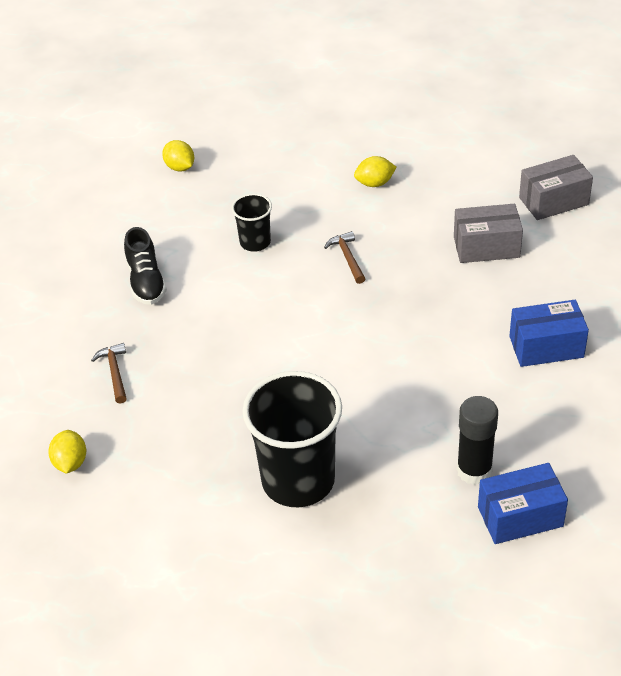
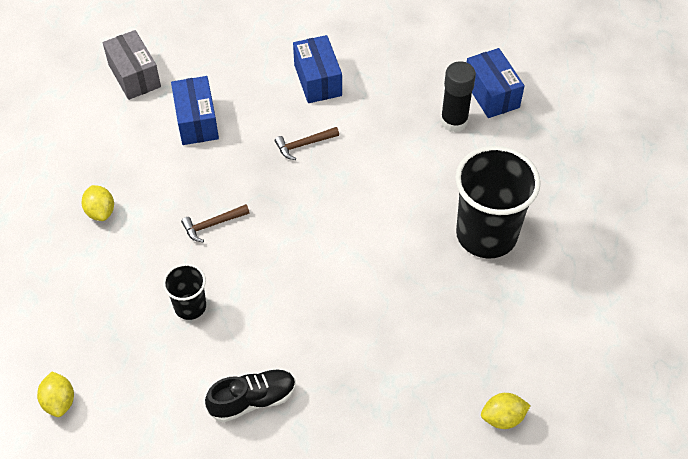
camera: 100 degrees left, 10 degrees up
brown hammer [91,343,127,404] -> brown hammer moved to [275,127,339,160]
yellow lemon [162,140,194,172] -> yellow lemon turned 60 degrees counterclockwise [37,372,74,417]
grey box [454,204,523,263] -> blue box [171,76,219,145]

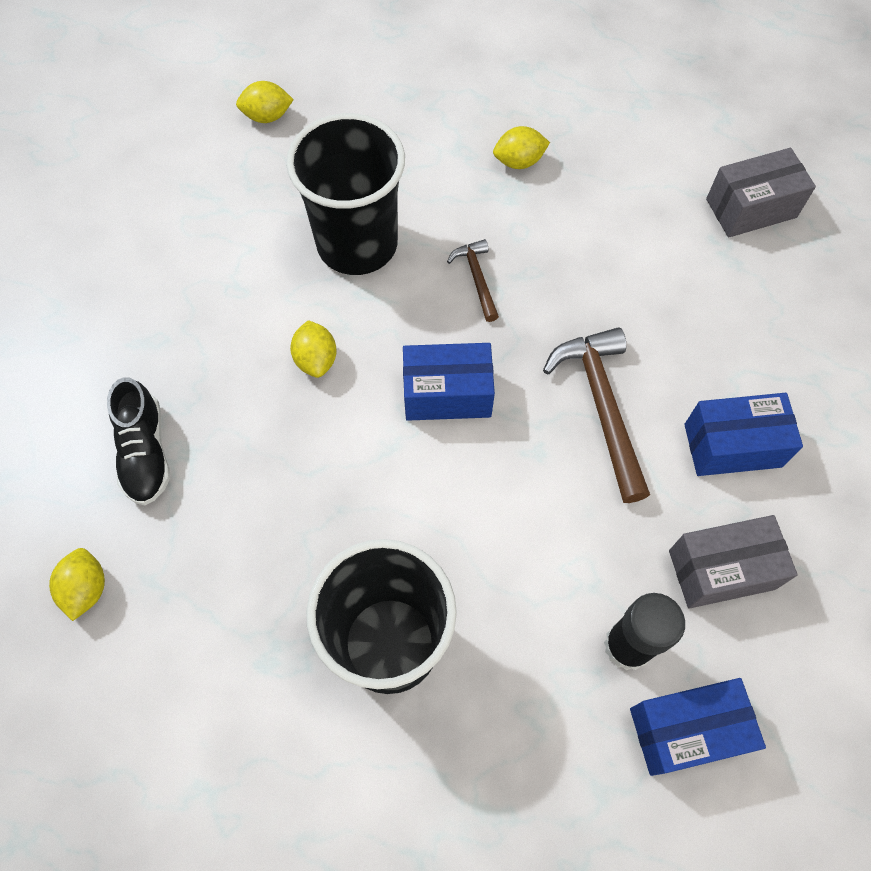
camera: 100 degrees right, 10 degrees up
black cup [163,263,206,320] -> black cup [286,113,405,275], size x1.99
blue box [171,76,219,145] -> blue box moved to [403,343,495,421]
black shoe [205,369,296,422] -> black shoe moved to [107,377,170,505]
brown hammer [275,127,339,160] -> brown hammer [543,327,650,503], size x1.87
none -> yellow lemon [290,320,337,378]
none -> grey box [669,515,798,609]

